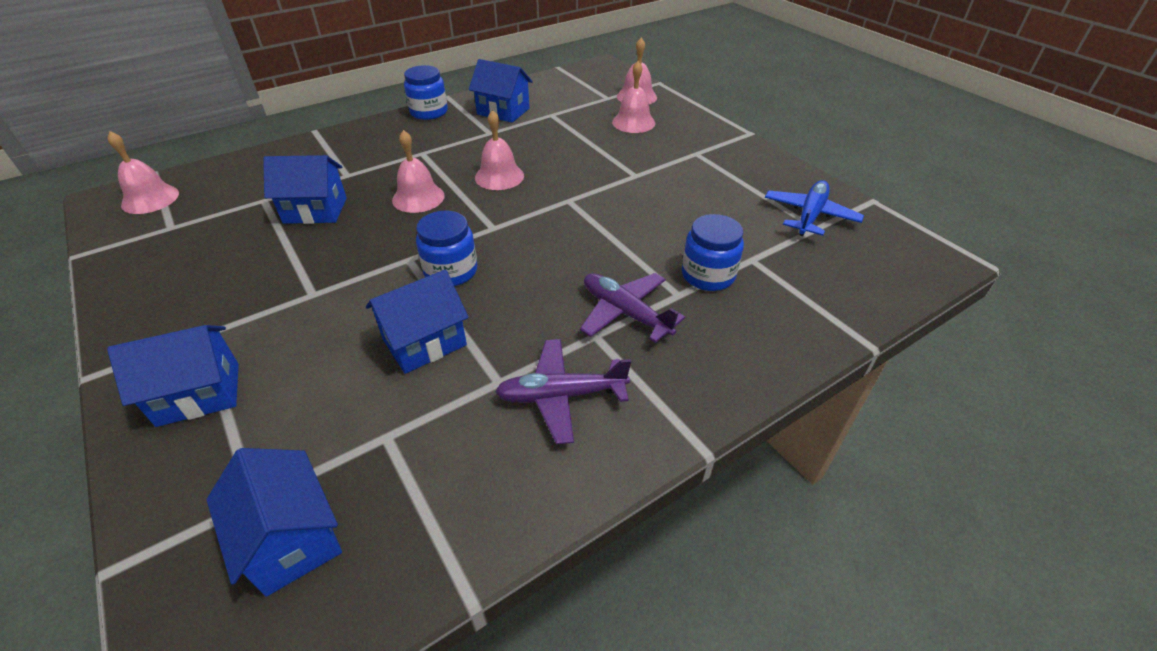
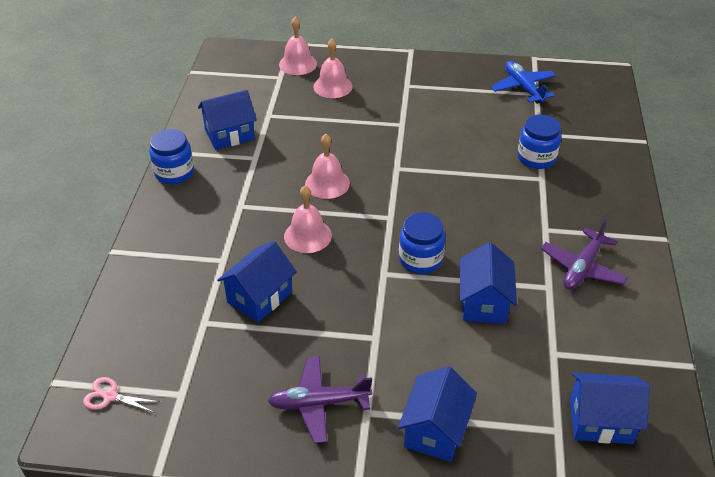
camera: 50 degrees left, 0 degrees up
pink bell [107,131,179,214] -> pink scissors [83,377,159,413]
purple plane [580,273,685,343] -> purple plane moved to [268,356,372,443]

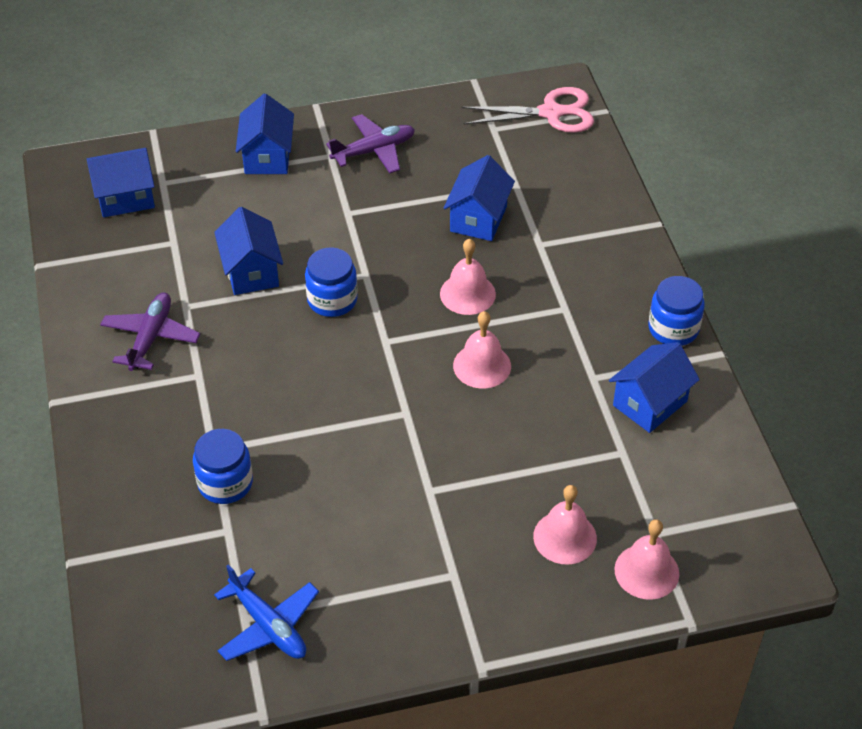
camera: 160 degrees right, 5 degrees up
pink scissors [83,377,159,413] -> pink scissors [461,87,594,133], size x1.97

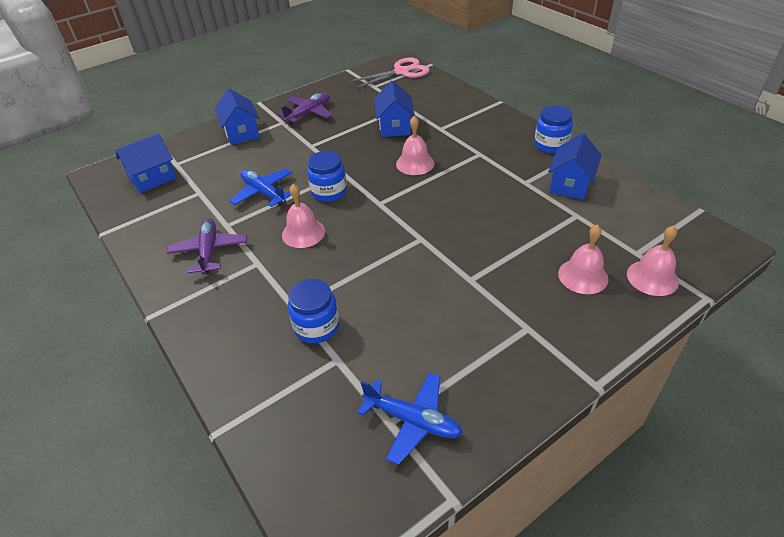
camera: 20 degrees left, 5 degrees down
blue house [214,207,283,295] -> blue plane [229,169,292,207]
pink bell [453,311,511,388] -> pink bell moved to [282,184,325,248]

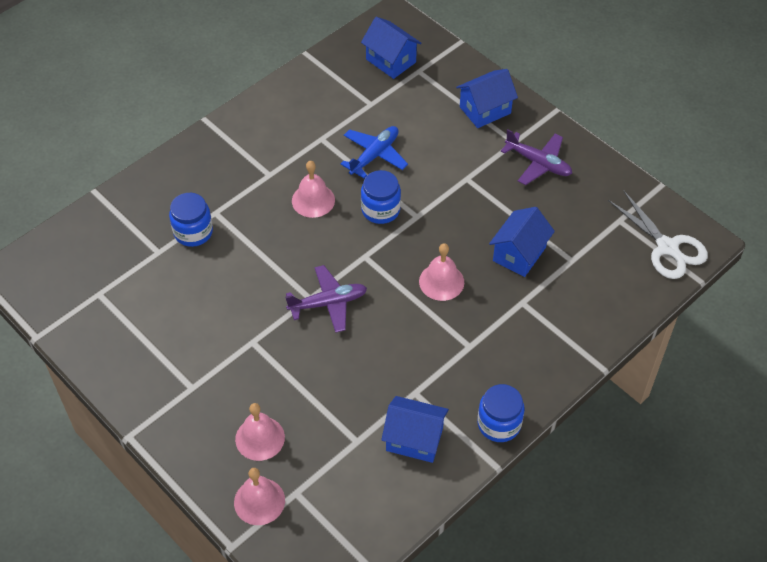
camera: 80 degrees right, 10 degrees up
purple plane [166,218,247,275] -> purple plane moved to [285,265,367,333]
pink scissors [349,57,430,89] -> white scissors [608,190,708,279]
blue plane [357,372,463,465] -> none
blue house [374,81,415,137] -> blue house turned 45 degrees counterclockwise [489,207,555,277]

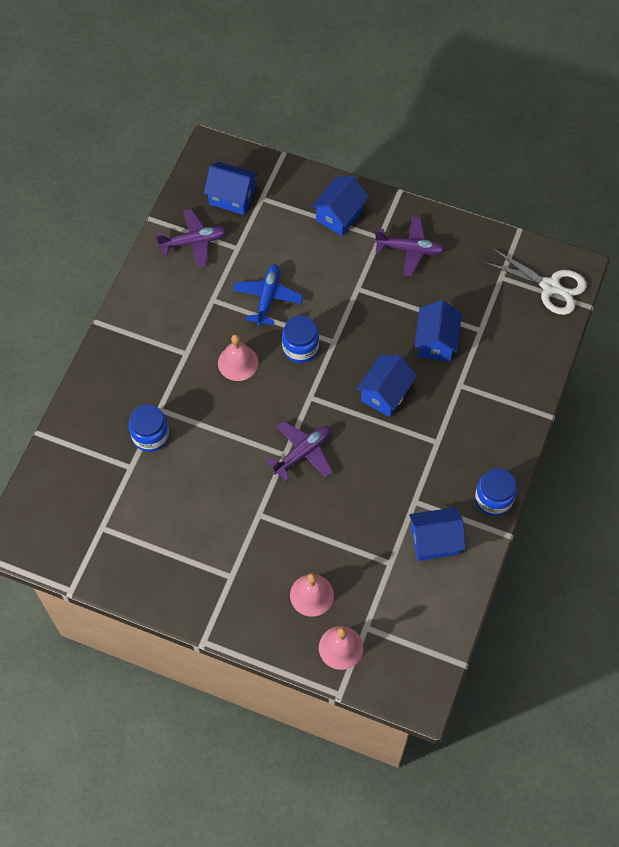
camera: 25 degrees left, 10 degrees up
pink bell [419,243,464,301] -> blue house [357,355,417,417]
none -> purple plane [156,209,227,268]

